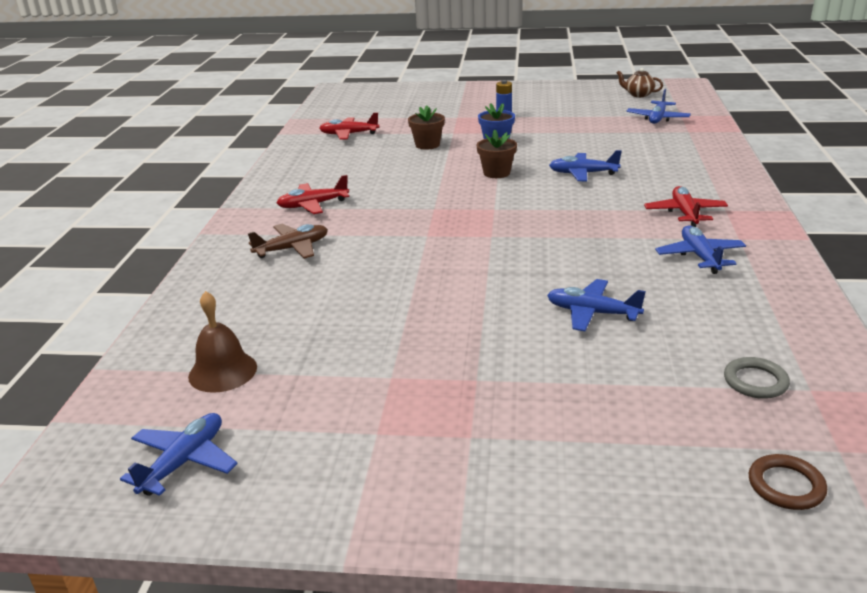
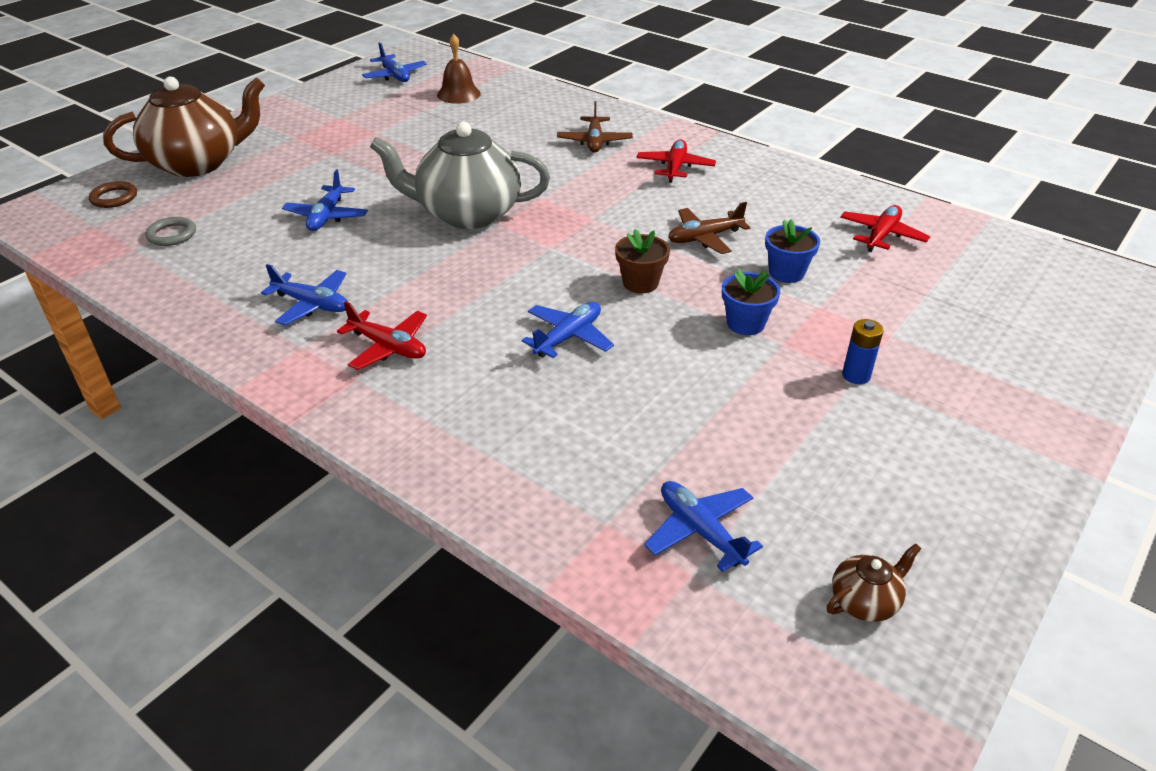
camera: 120 degrees right, 10 degrees up
brown flower pot [408,105,445,150] -> blue flower pot [765,219,820,283]
blue plane [547,279,646,331] -> blue plane turned 135 degrees clockwise [282,170,368,231]
none -> brown teapot [103,77,265,177]
none -> grey teapot [370,122,550,229]
none -> brown plane [668,202,751,254]

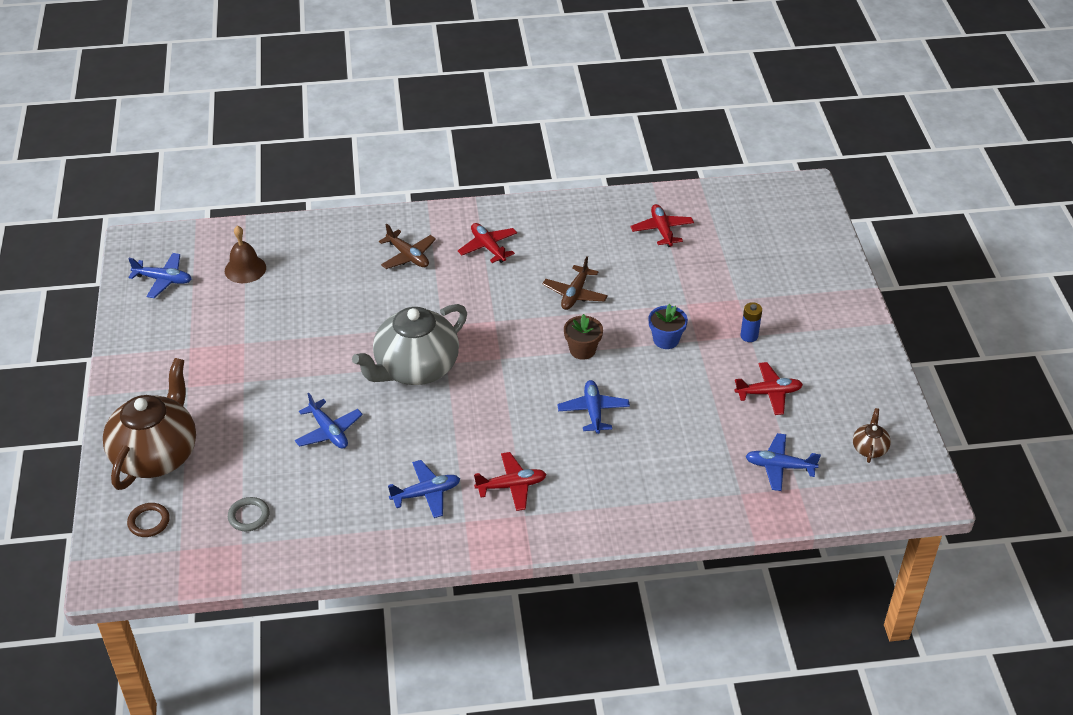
camera: 45 degrees left, 5 degrees up
blue flower pot [765,219,820,283] -> none
none -> red plane [734,362,803,415]

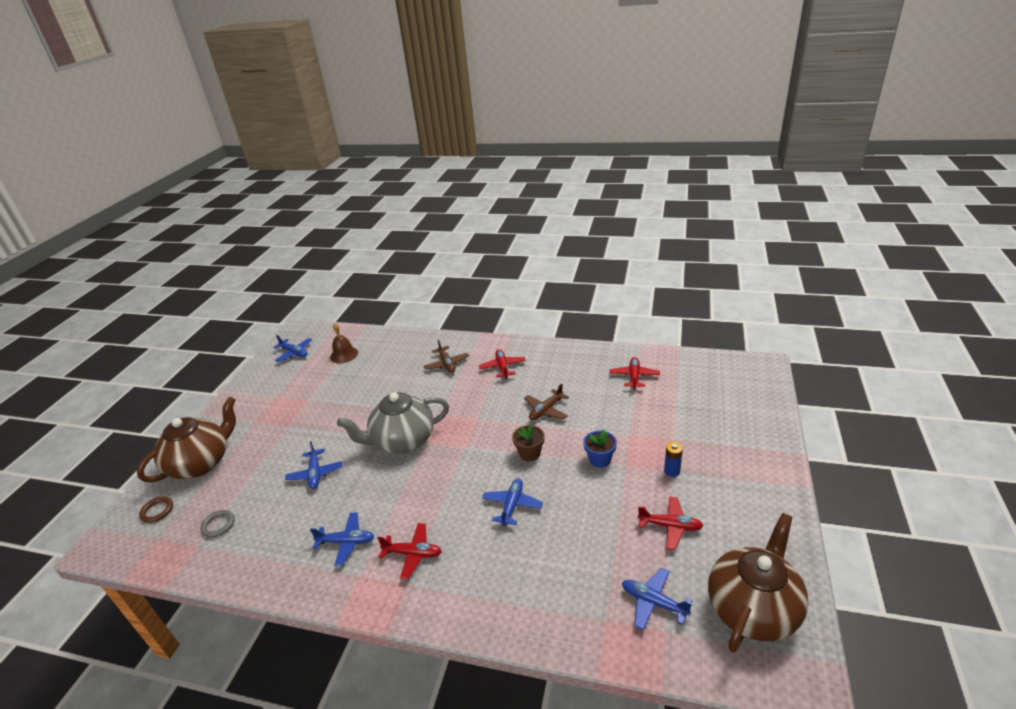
camera: 25 degrees right, 10 degrees down
brown teapot [853,408,891,463] -> brown teapot [708,513,809,652], size x2.41

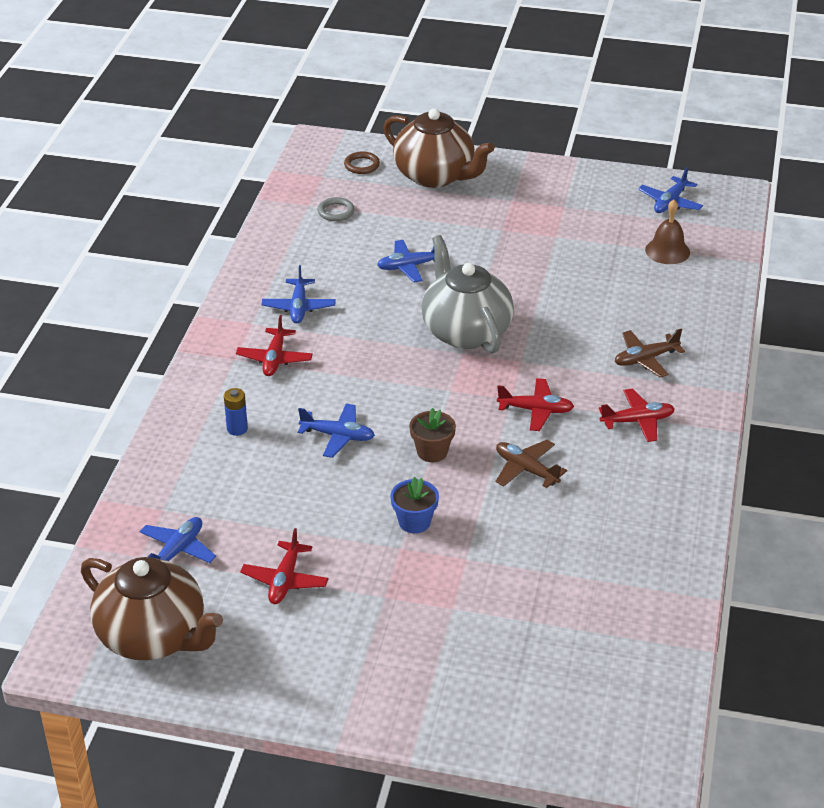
camera: 85 degrees right, 5 degrees up
red plane [610,357,660,390] -> red plane moved to [497,378,574,431]
blue battery [664,442,683,477] -> blue battery moved to [224,388,248,436]

